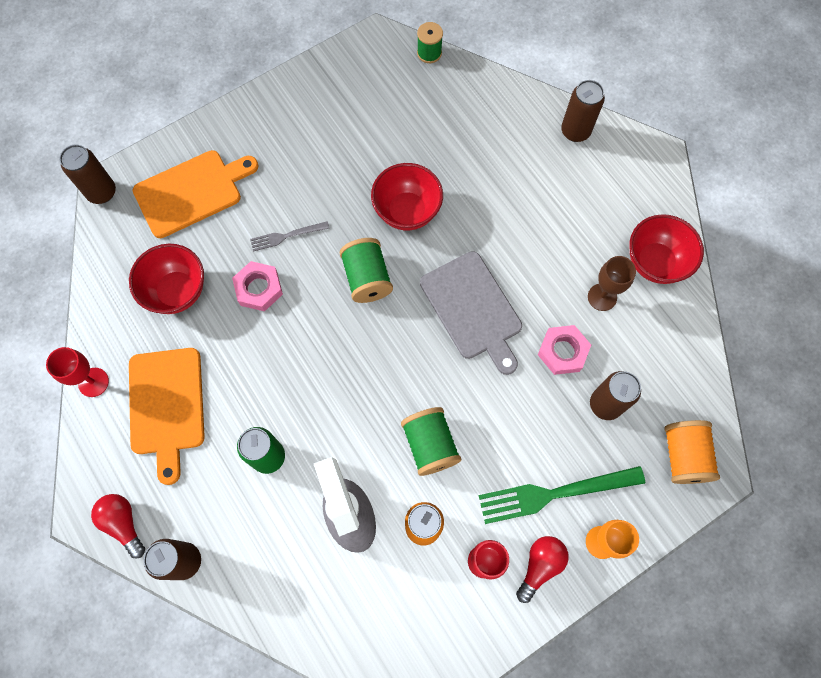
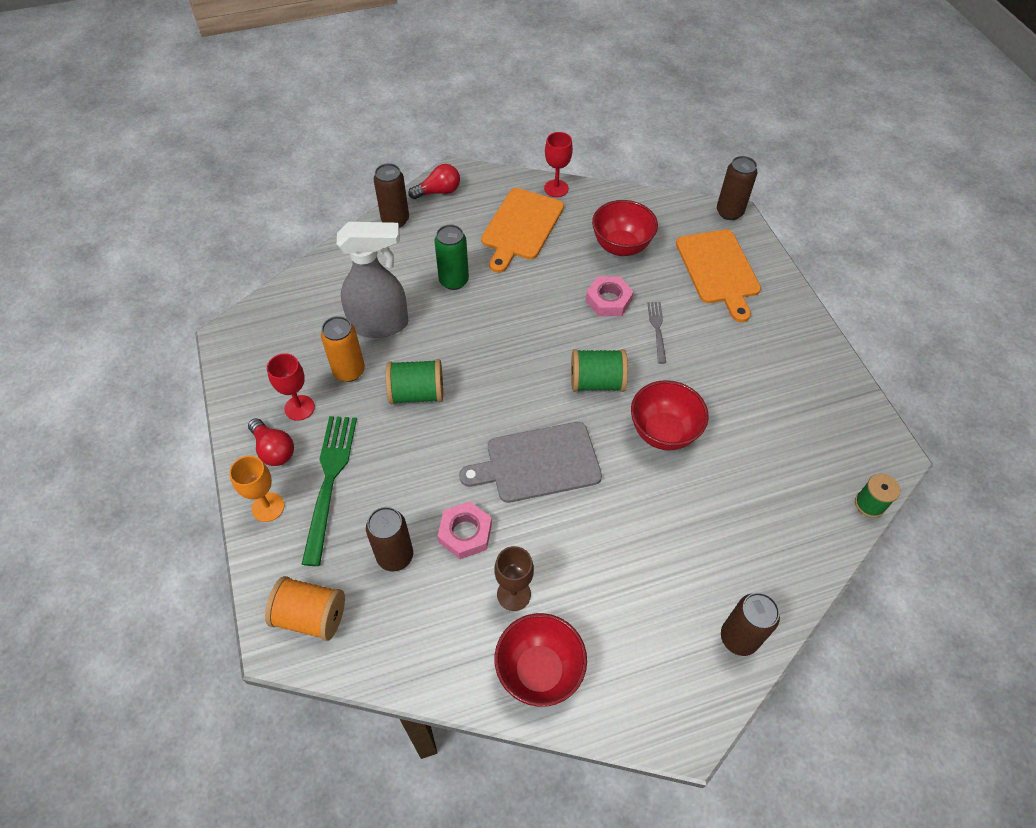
camera: 105 degrees right, 15 degrees down
orange cutting board [129,348,205,485] -> orange cutting board turned 75 degrees counterclockwise [481,188,564,273]

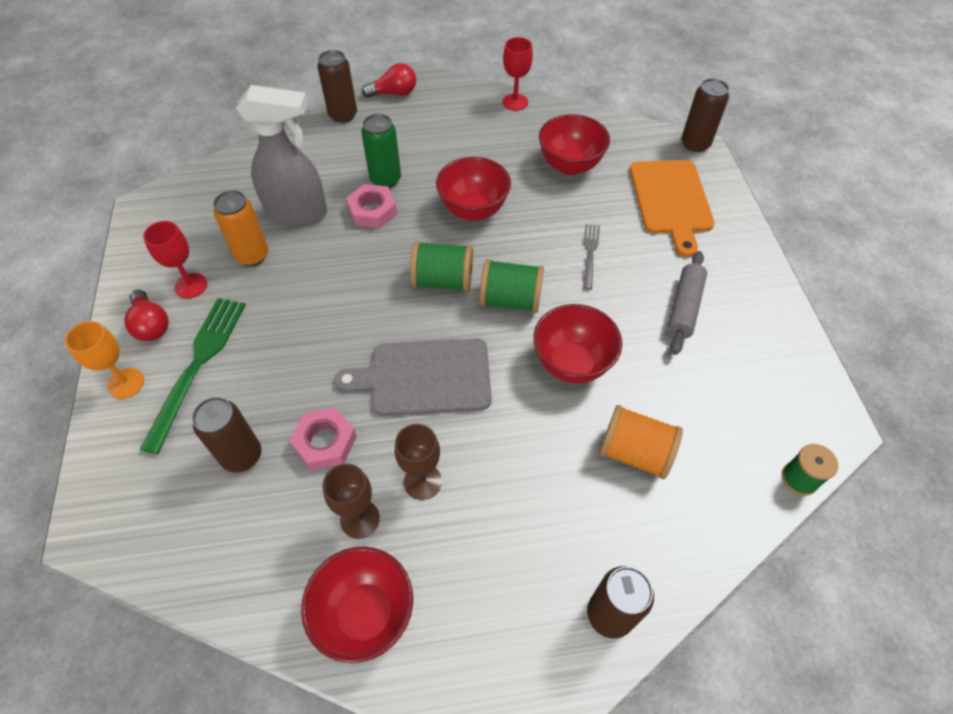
camera: 10 degrees right, 0 degrees up
orange spool [265,576,345,641] -> orange spool moved to [599,405,683,479]
green spool [386,359,443,404] -> green spool moved to [410,241,473,292]
orange cutting board [481,188,564,273] -> none
pink nut [586,276,634,316] -> pink nut moved to [346,184,397,228]
none -> brown goblet [395,424,442,500]
none -> red bowl [436,157,511,221]
none -> grey rolling pin [667,251,707,355]

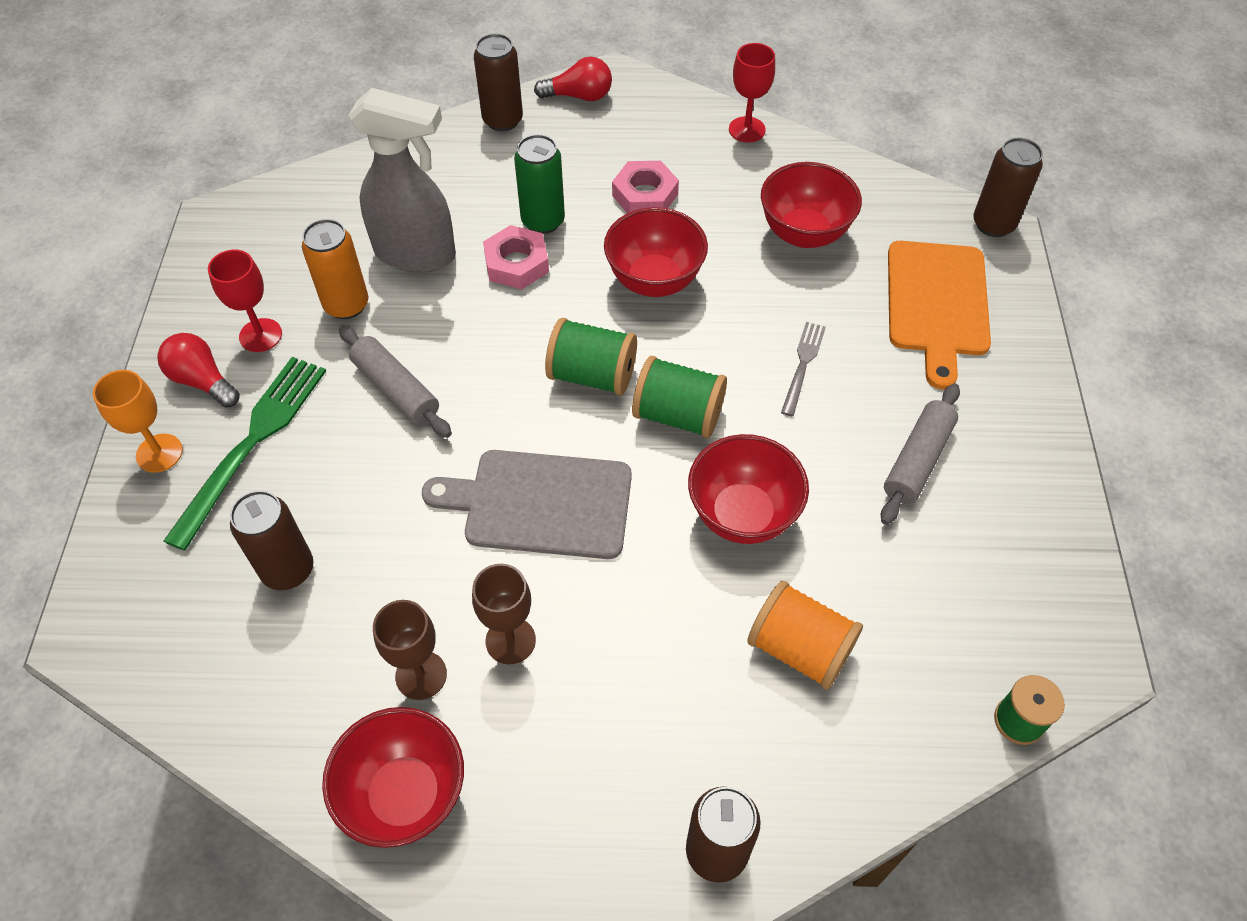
camera: 10 degrees right, 0 degrees up
red light bulb [124,289,169,341] -> red light bulb turned 150 degrees clockwise [157,333,240,408]
pink nut [289,407,357,470] -> pink nut moved to [612,161,679,213]
none -> grey rolling pin [339,326,452,438]

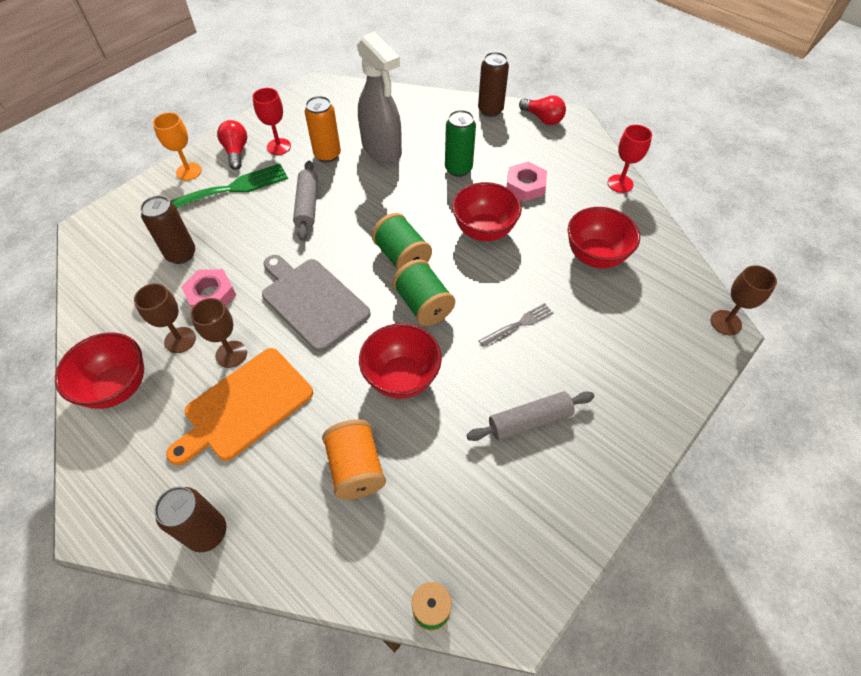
camera: 40 degrees right, 0 degrees up
pink nut [483,225,549,289] -> pink nut moved to [181,269,236,308]
orange cutting board [888,241,991,389] -> orange cutting board moved to [166,348,313,466]
brown can [973,137,1043,237] -> brown goblet [711,265,777,335]

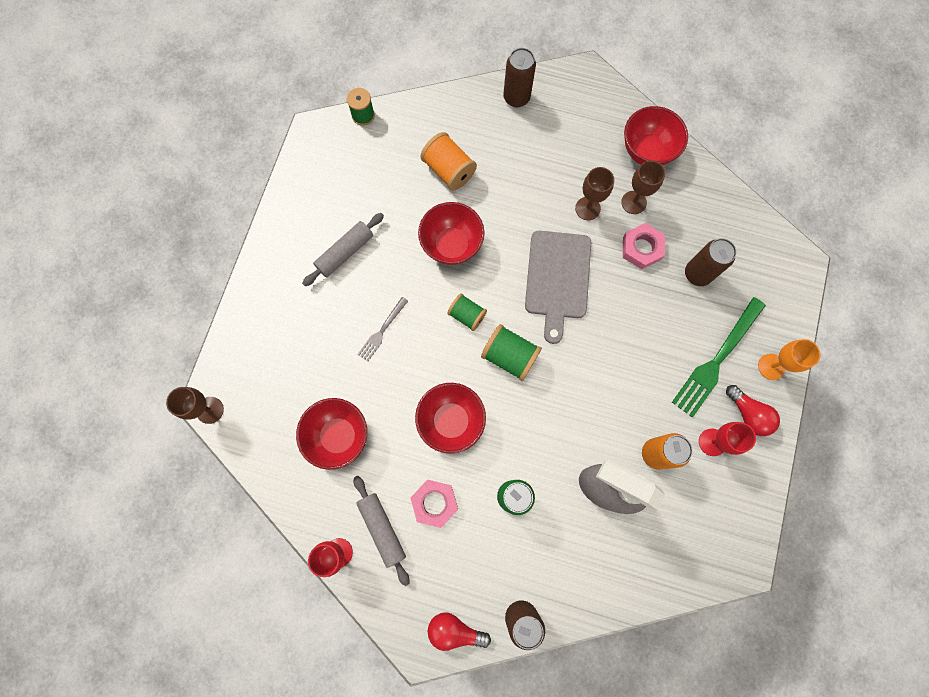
camera: 155 degrees right, 20 degrees up
orange cutting board [166,348,313,466] -> none
grey cutting board [262,255,371,352] -> grey cutting board turned 75 degrees clockwise [525,231,591,344]
grey rolling pin [293,160,318,241] -> grey rolling pin moved to [354,476,409,586]
green spool [392,259,455,326] -> green spool [447,293,487,331], size x0.67

